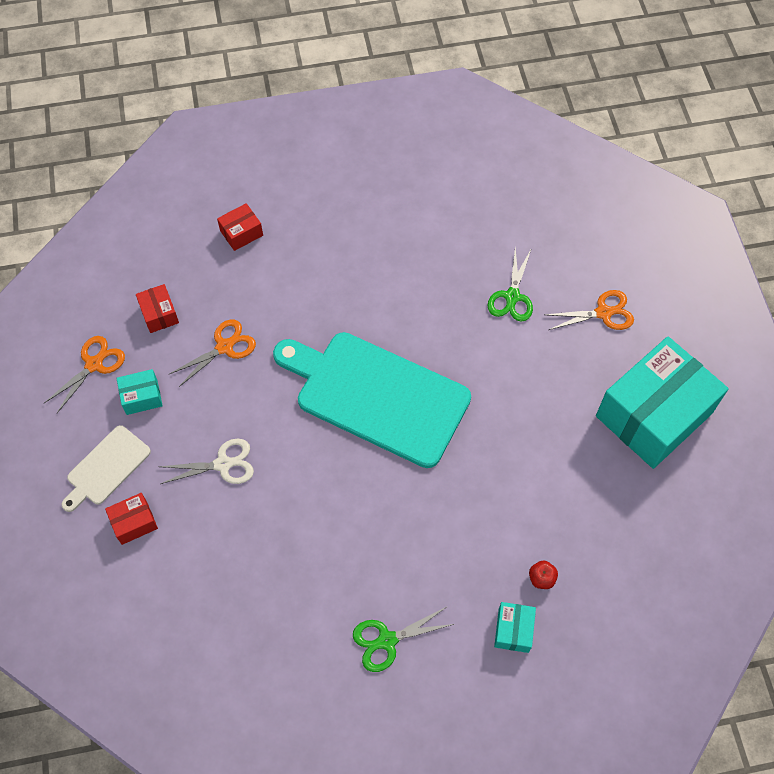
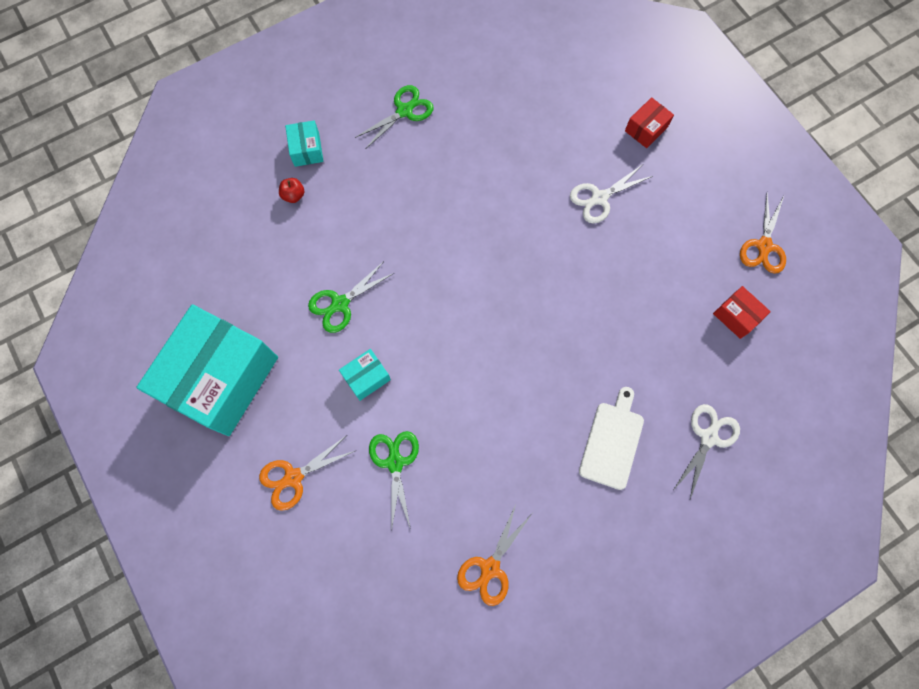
camera: 160 degrees right, 10 degrees up
white cutting board [61,425,151,512] -> white cutting board moved to [579,387,644,490]
turquoise box [116,369,163,415] -> turquoise box moved to [339,349,391,401]
orange scissors [170,319,256,387] -> orange scissors moved to [457,504,532,606]
red box [217,203,263,251] -> white scissors [674,404,740,499]
turquoise cutting board [273,332,471,468] -> none
none -> green scissors [308,261,394,333]

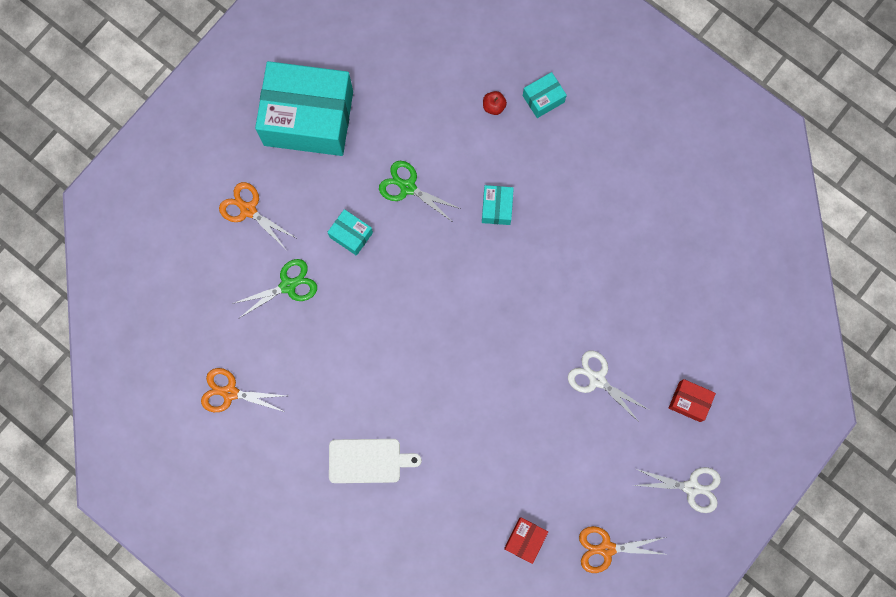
camera: 70 degrees right, 5 degrees up
green scissors [355,85,434,148] -> none
white scissors [674,404,740,499] -> white scissors moved to [634,467,721,513]
none -> turquoise box [482,185,514,225]

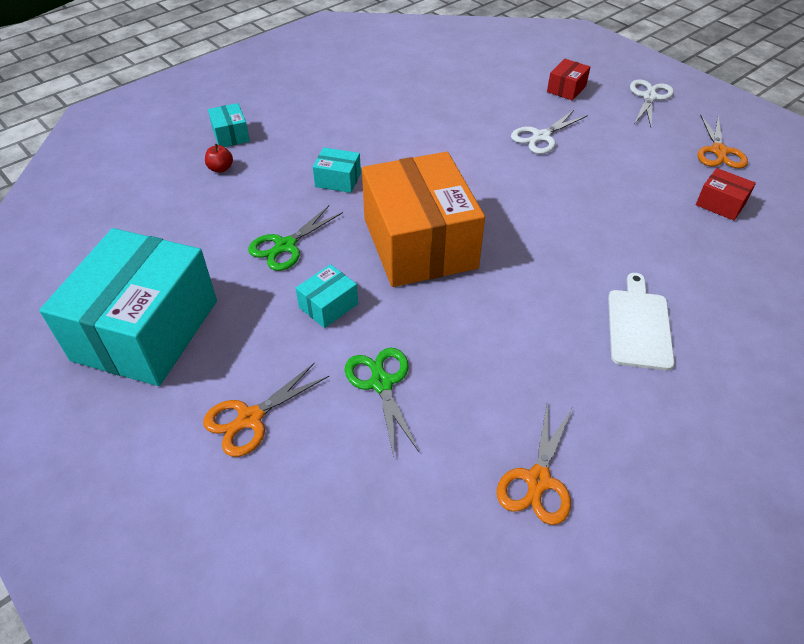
camera: 80 degrees left, 30 degrees down
none -> orange box [362,152,485,287]

